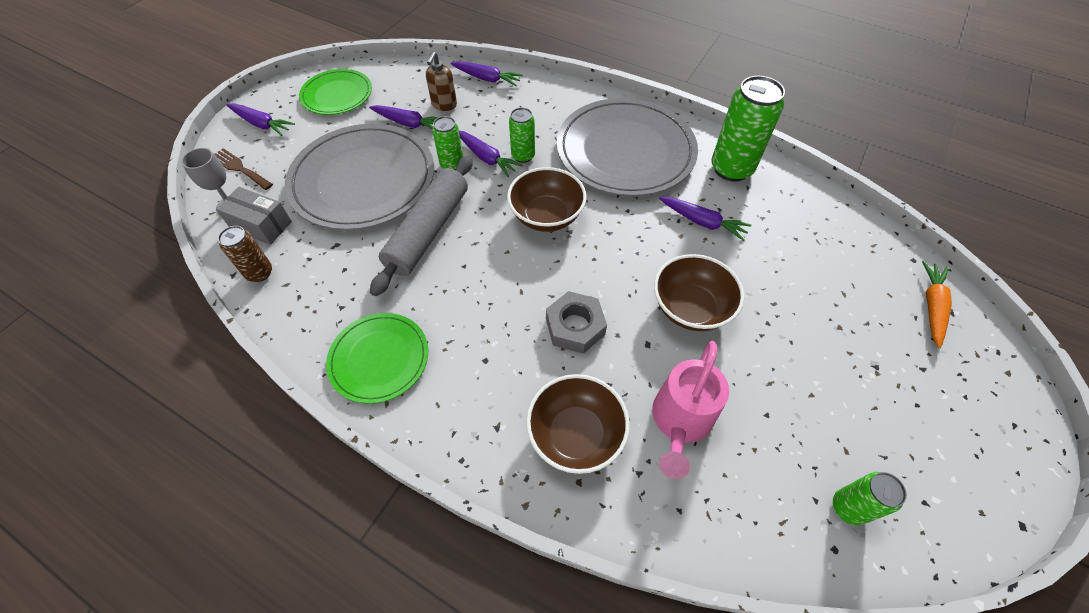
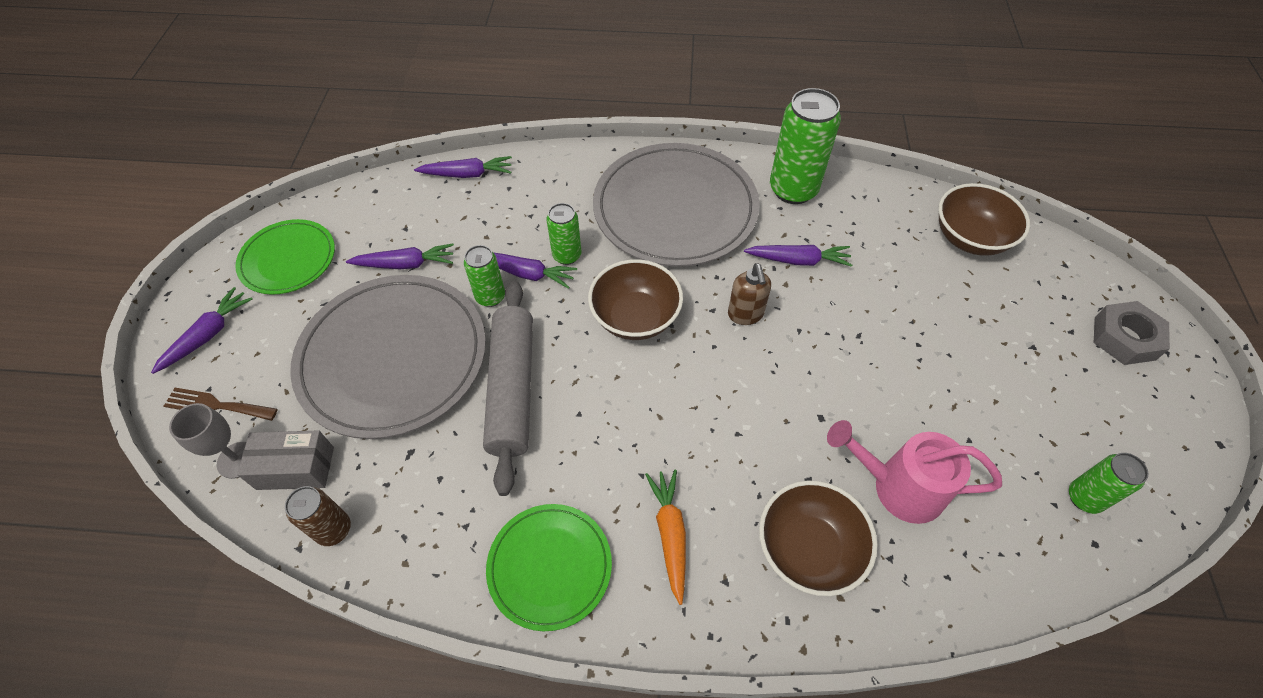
camera: 25 degrees left, 0 degrees up
purple carrot [226,103,295,136] -> purple carrot turned 60 degrees counterclockwise [151,287,253,374]
brown soap dispenser [426,51,457,111] -> brown soap dispenser moved to [728,263,771,325]
grey nut [546,291,607,354] -> grey nut moved to [1094,301,1170,365]
pink watering can [652,341,729,479] -> pink watering can turned 105 degrees clockwise [827,420,1002,524]
brown bowl [654,254,744,331] -> brown bowl moved to [938,183,1030,256]
orange carrot [922,261,952,348] -> orange carrot moved to [645,470,686,605]

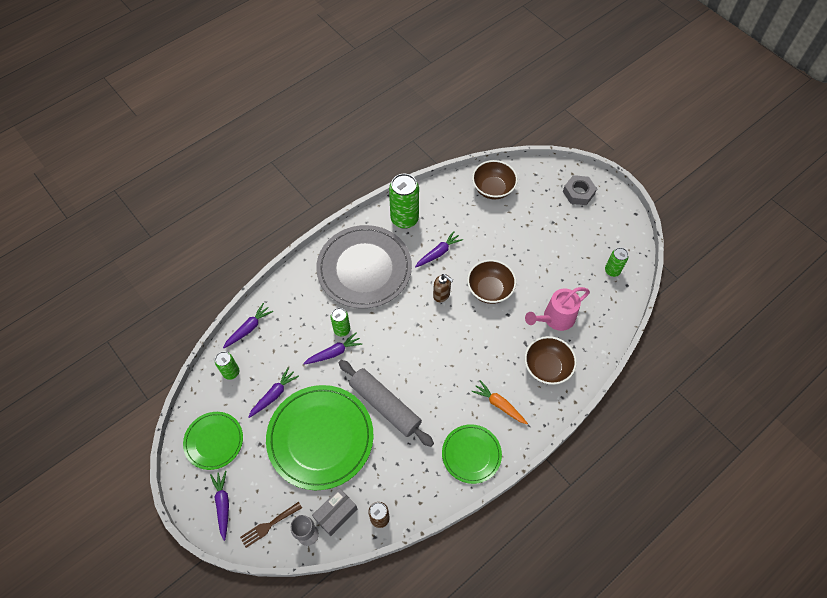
camera: 45 degrees left, 5 degrees up
grey plate [290,275,486,439] -> green plate [266,385,373,490]
green can [464,245,505,307] -> green can moved to [215,351,239,380]
brown bowl [588,259,683,340] -> brown bowl moved to [467,260,516,304]

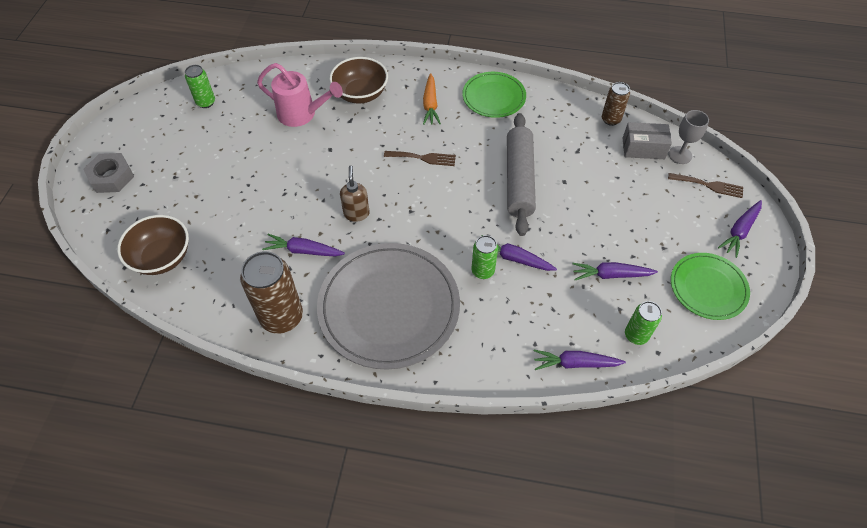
camera: 130 degrees left, 5 degrees down
green plate [266,385,373,490] -> none
green can [389,174,419,229] -> brown can [240,251,303,334]
brown bowl [467,260,516,304] -> none
none -> brown fork [384,151,456,166]

